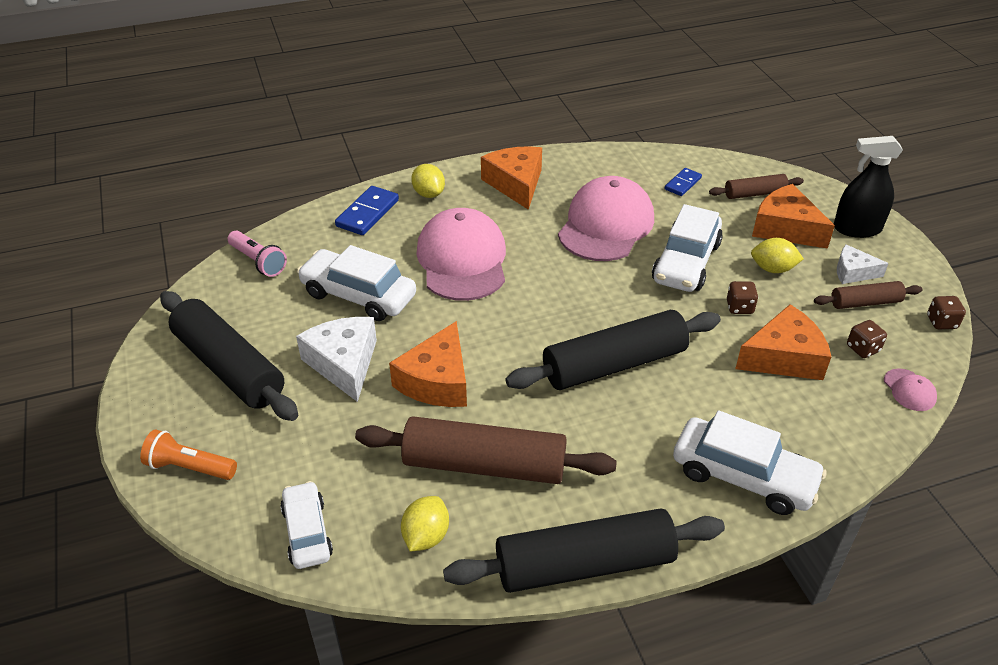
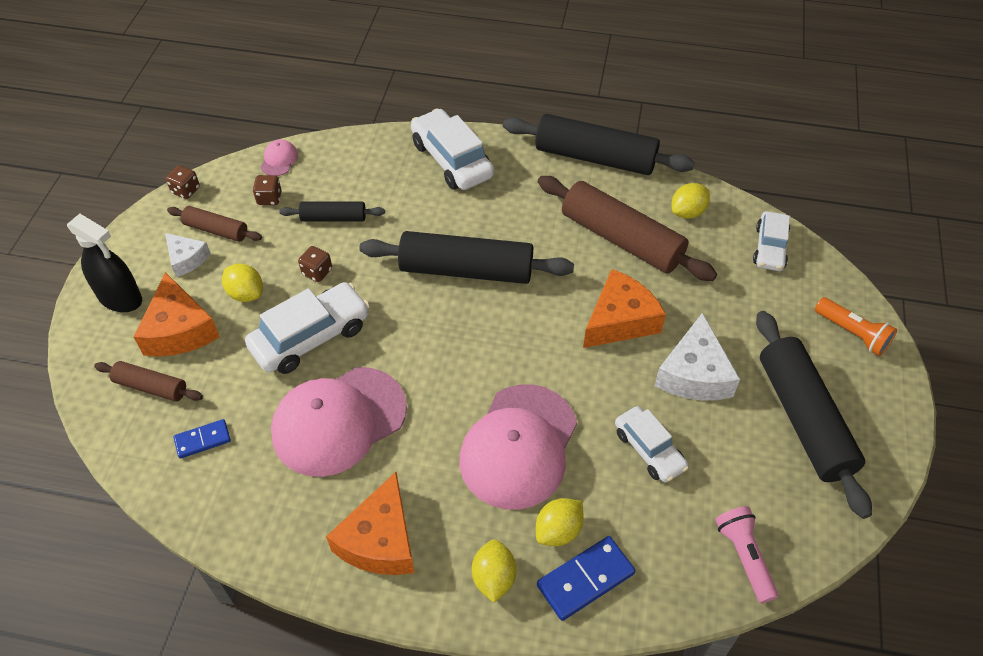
camera: 150 degrees left, 10 degrees up
white car [297,245,416,321] -> white car [615,406,689,483], size x0.63
orange cheese [735,304,831,380] -> black rolling pin [279,201,385,222]
none -> yellow lemon [536,498,584,546]

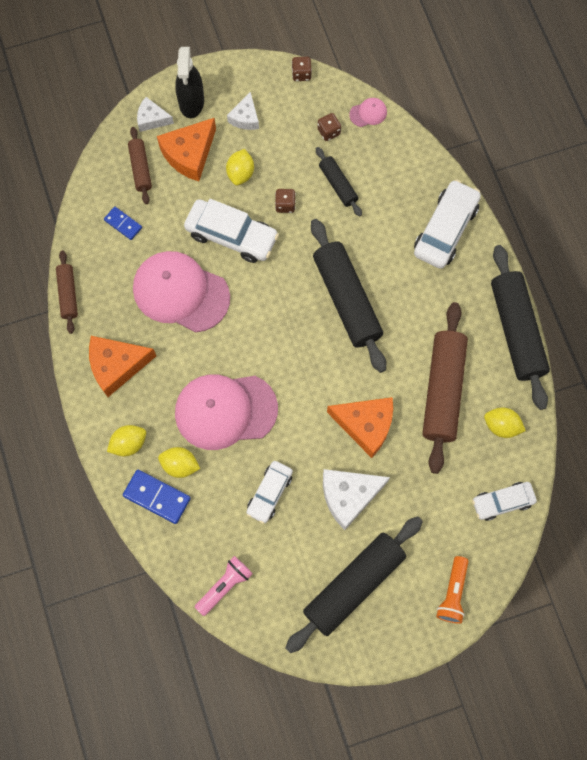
camera: 60 degrees right, 20 degrees up
brown rolling pin [167,206,262,242] -> brown rolling pin moved to [56,250,78,334]
none -> white cheese [137,97,174,132]

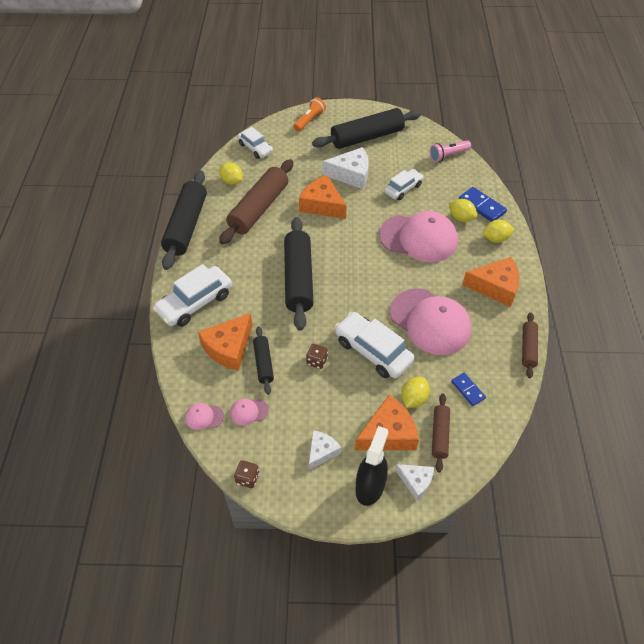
camera: 160 degrees left, 20 degrees down
yellow lemon [226,149,254,185] -> yellow lemon moved to [401,377,430,408]
brown dice [317,113,341,141] -> pink cap [230,399,269,426]
white car [472,482,537,521] -> white car turned 45 degrees clockwise [237,127,273,159]
none -> orange cheese [198,313,253,371]

